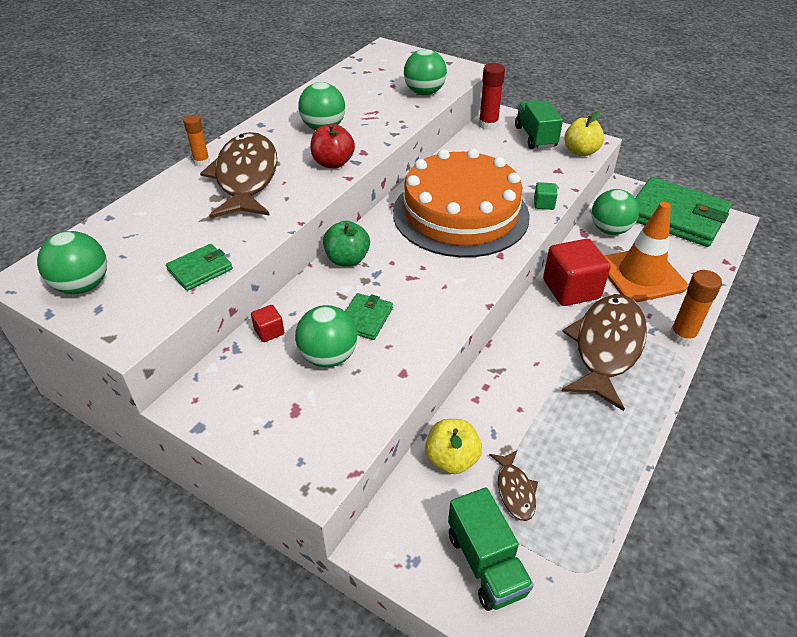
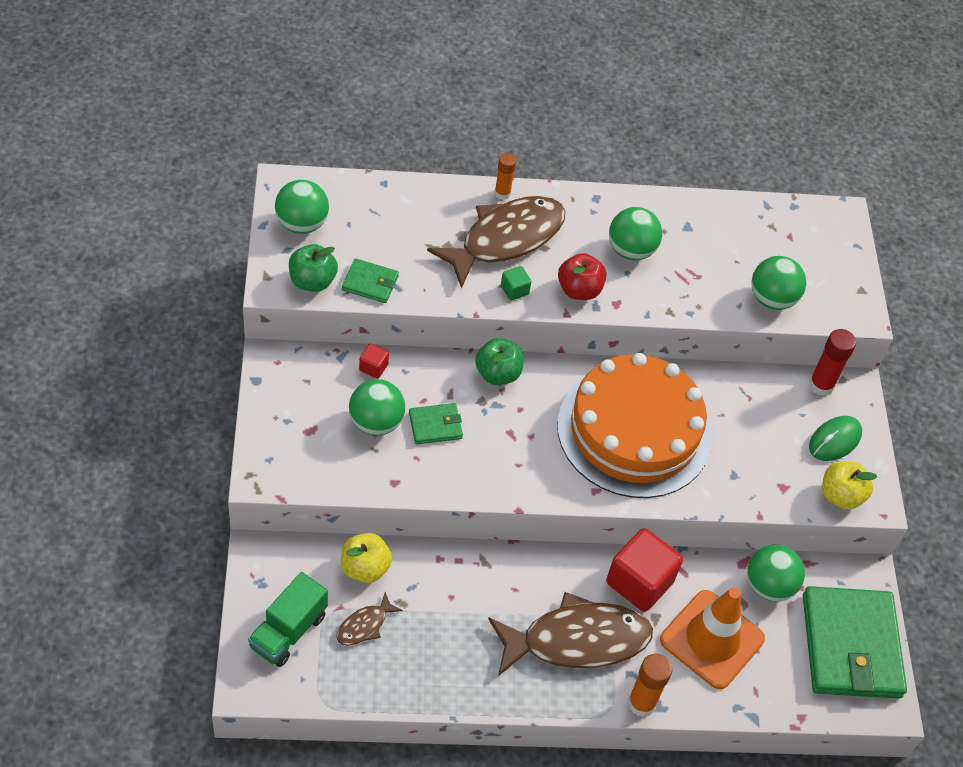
camera: 50 degrees right, 10 degrees up
green truck [515,100,563,149] -> green mouse [809,416,862,461]
green cube [534,182,557,210] -> green cube moved to [501,266,531,300]
none -> green apple [289,244,338,292]

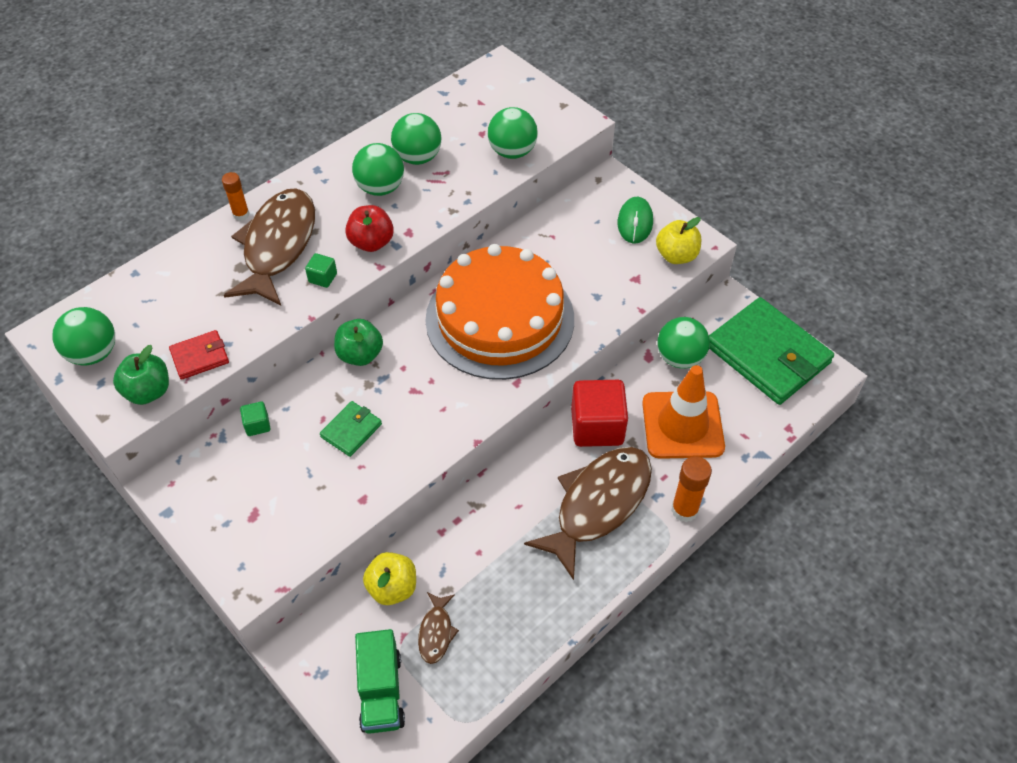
camera: 35 degrees left, 0 degrees up
green wallet [342,258,399,303] -> red wallet [169,330,229,380]
green ball [349,379,405,436] -> green ball moved to [391,113,441,165]
red cube [359,343,389,379] -> green cube [240,402,271,436]
red glue stick [809,329,856,396] -> none

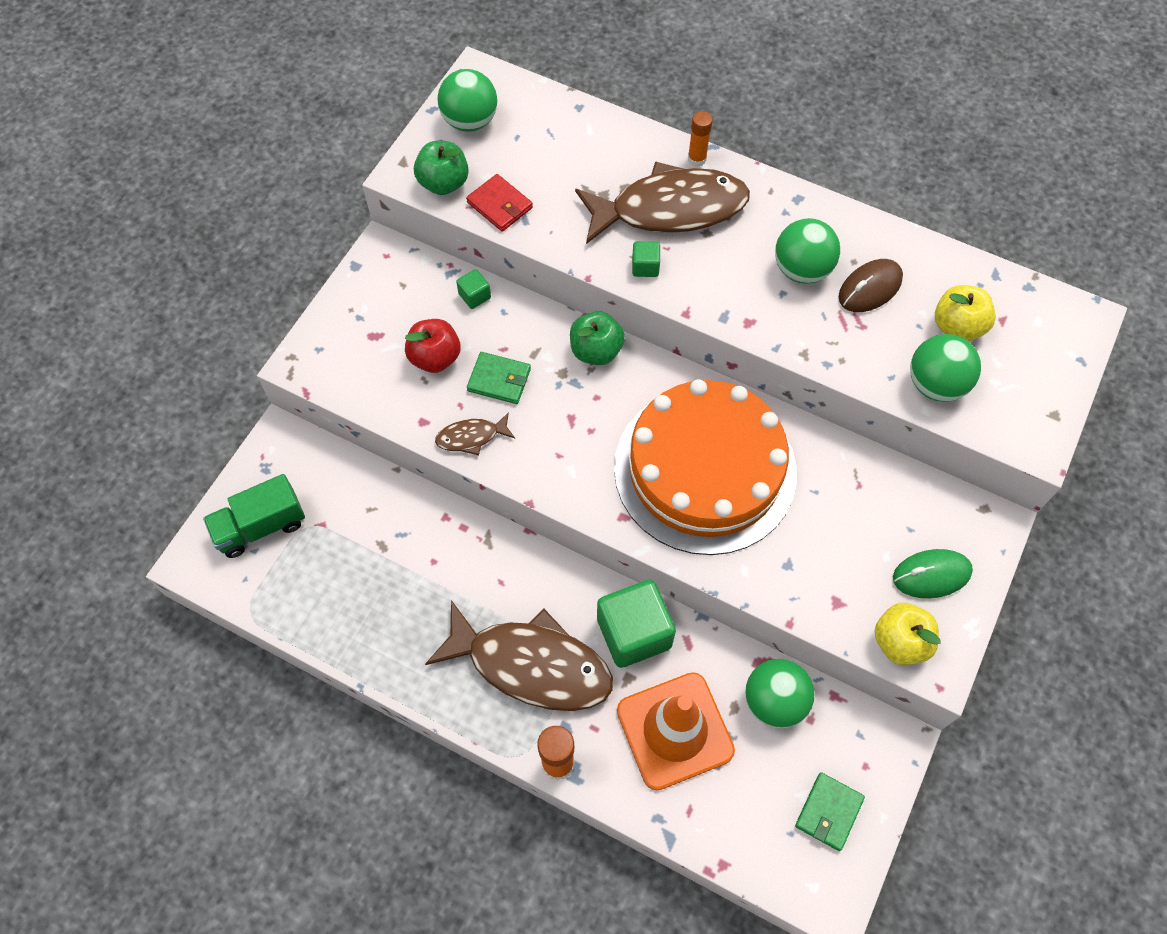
camera: 70 degrees right, 10 degrees up
red apple [345,205,394,252] -> red apple moved to [405,319,461,373]
yellow apple [363,552,416,605] -> yellow apple moved to [935,285,996,341]
green ball [391,113,441,165] -> brown mouse [839,259,903,312]
brown fish [418,592,459,664] -> brown fish moved to [435,412,515,455]
red cube [571,380,628,447] -> green cube [597,580,676,668]
green wallet [709,297,834,405] -> green wallet [795,772,865,851], size x0.45

